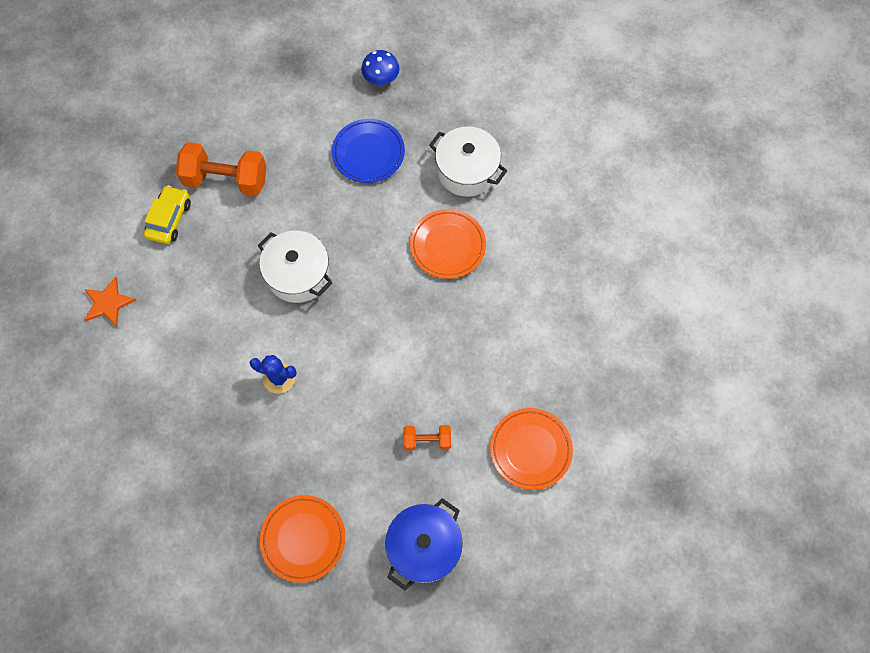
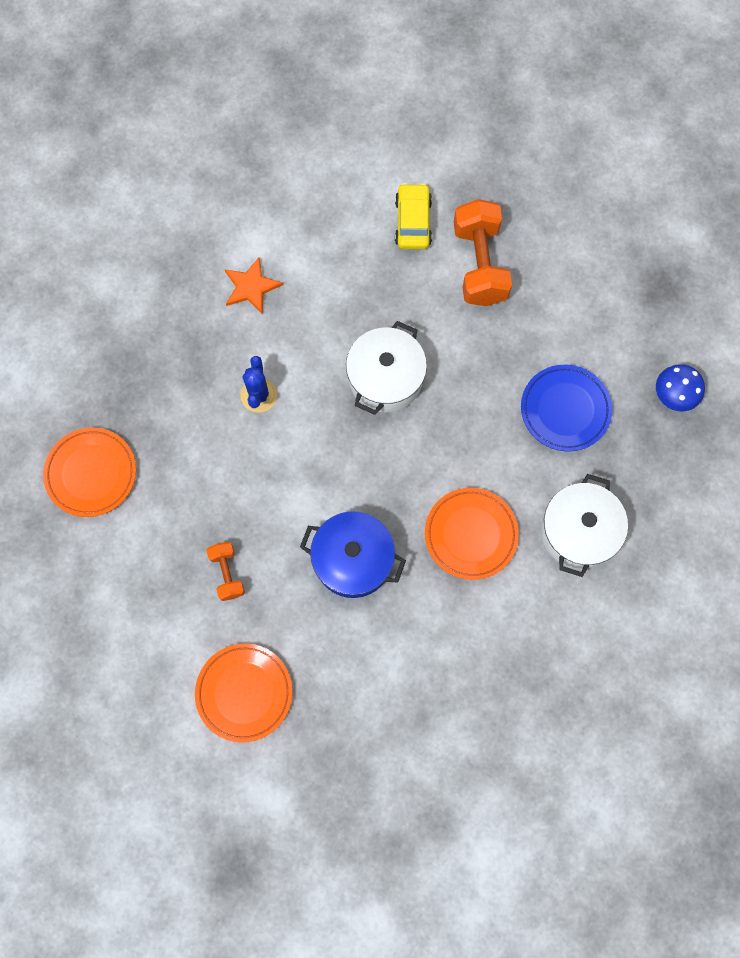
camera: 75 degrees right, 5 degrees up
orange star [84,276,136,326] -> orange star moved to [224,257,283,314]
yellow car [144,185,191,244] -> yellow car turned 90 degrees counterclockwise [395,183,432,249]
blue pot [385,498,463,590] -> blue pot moved to [300,511,406,598]

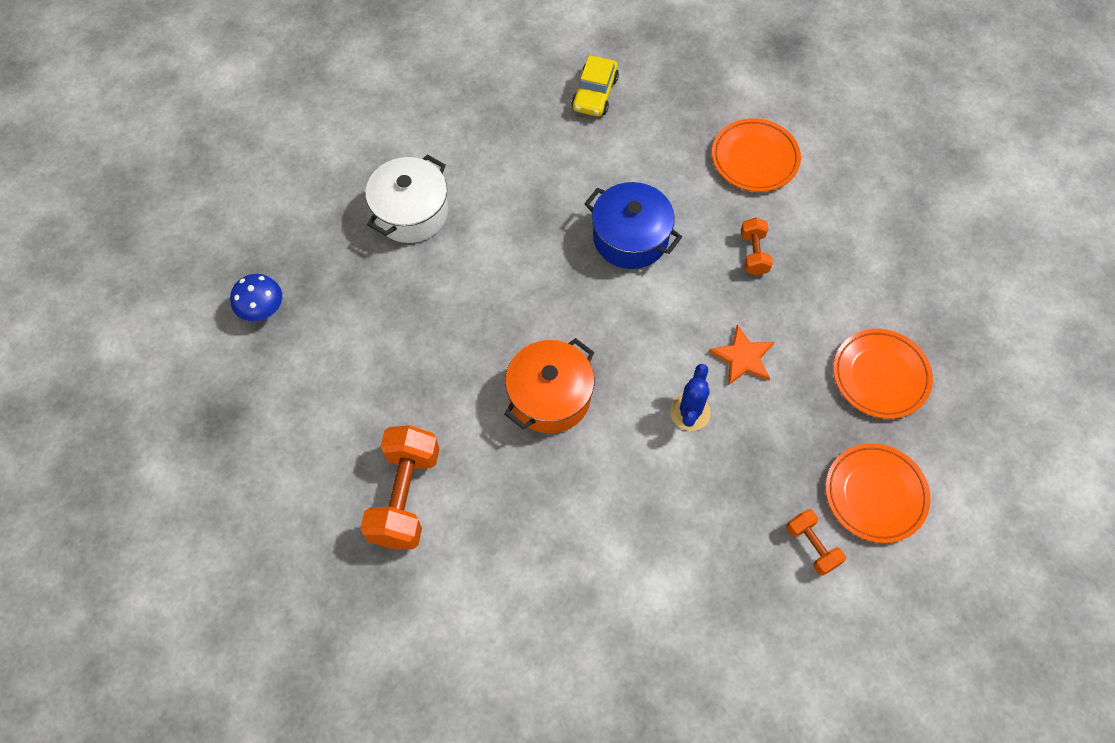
camera: 165 degrees left, 10 degrees down
orange star [224,257,283,314] -> orange star moved to [709,325,774,386]
white pot [346,321,427,415] -> orange pot [504,338,594,433]
yellow car [395,183,432,249] -> yellow car moved to [571,55,619,116]
orange plate [425,488,519,580] -> orange plate moved to [825,443,931,543]
blue plate [521,365,612,452] -> none
none -> orange dumbbell [786,509,846,576]

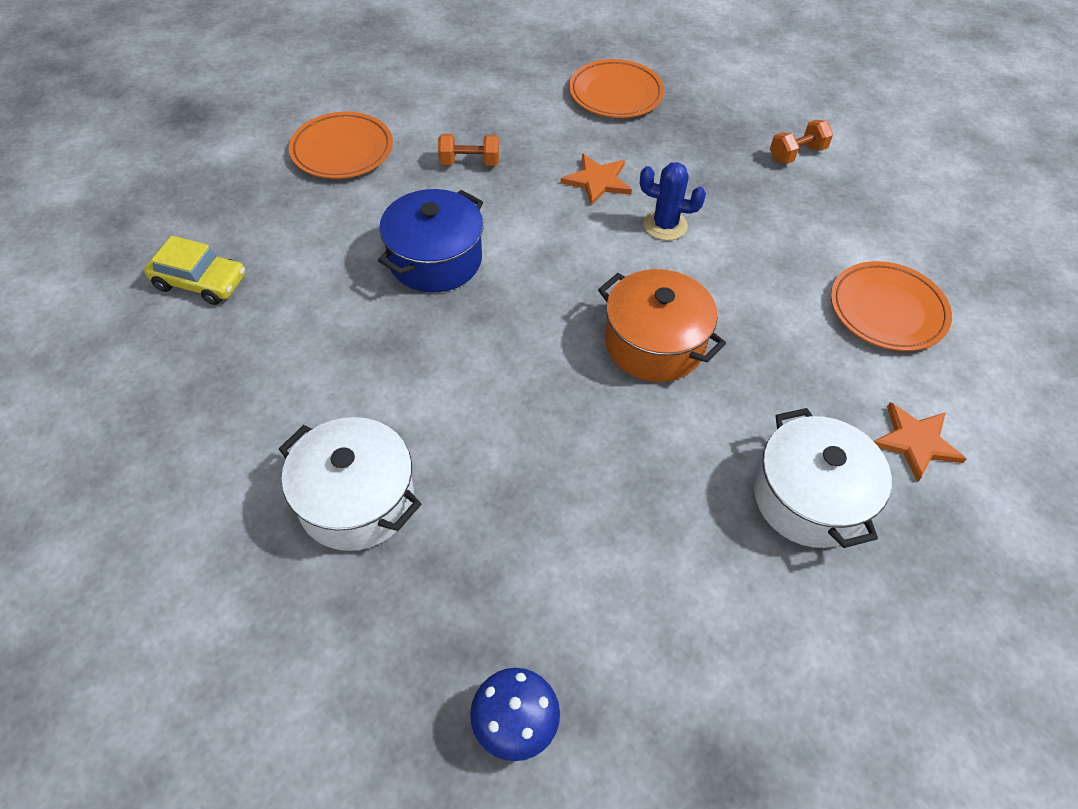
camera: 90 degrees left, 10 degrees down
orange dumbbell [360,425,439,549] -> white pot [754,408,892,548]
orange plate [825,443,931,543] -> orange plate moved to [831,261,952,351]
none -> orange star [874,402,966,482]

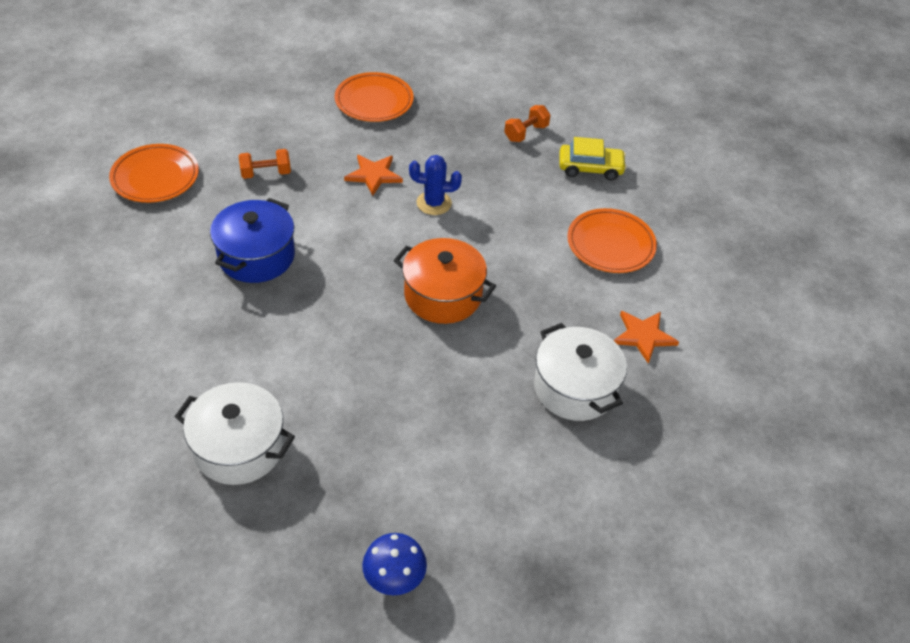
camera: 15 degrees left, 5 degrees down
yellow car [144,236,245,305] -> yellow car moved to [559,137,627,180]

